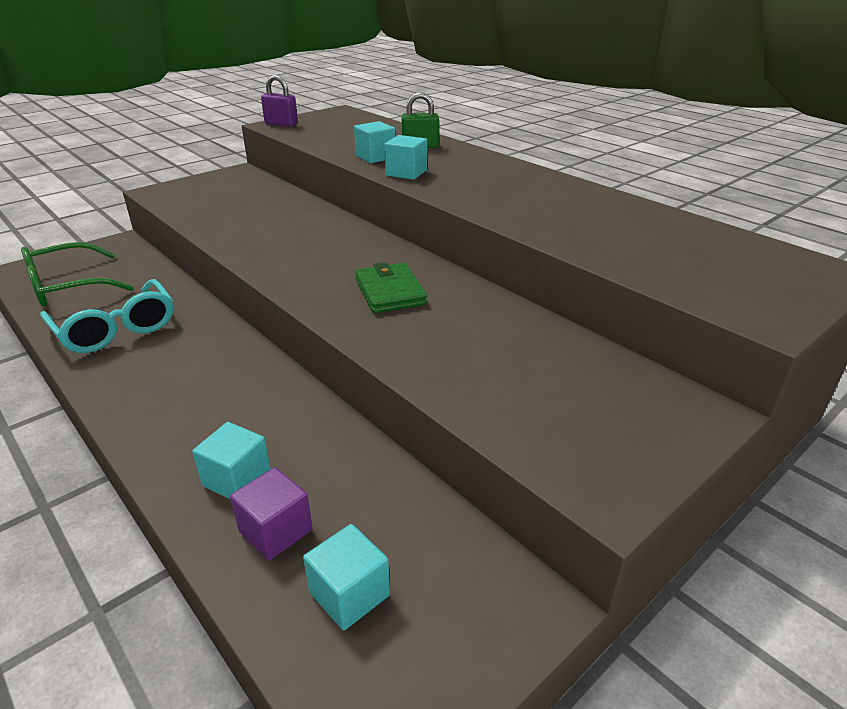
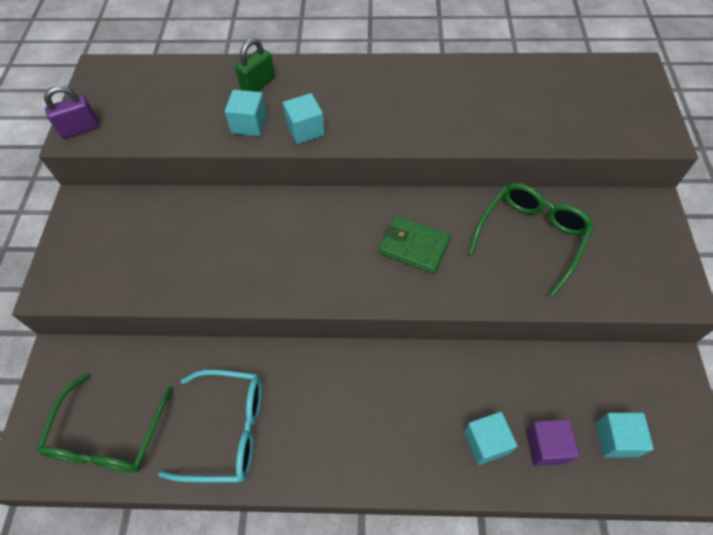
camera: 45 degrees left, 25 degrees up
none -> green glasses [468,183,594,296]

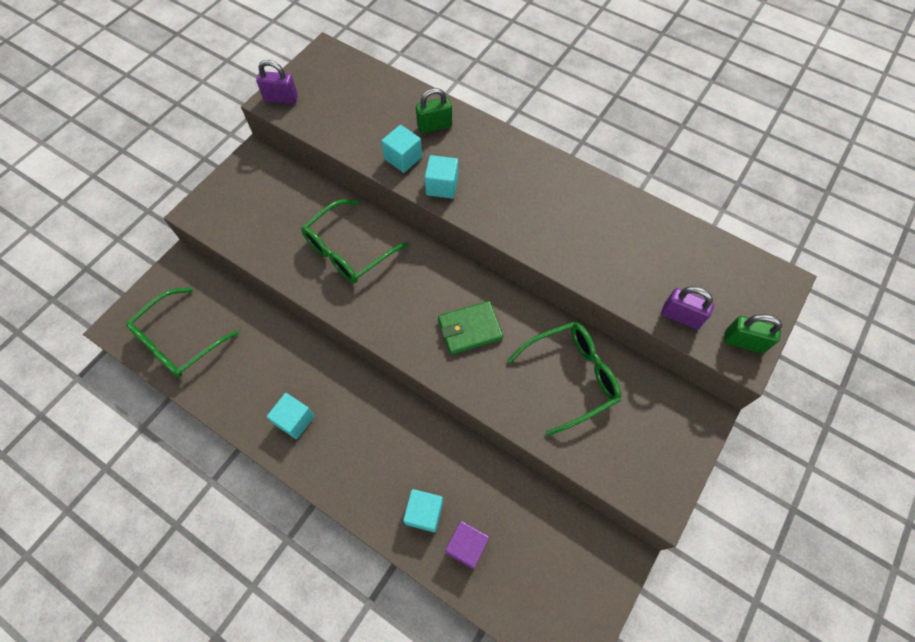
camera: 30 degrees right, 5 degrees up
turquoise glasses [158,369,262,483] -> none
green wallet [379,215,451,274] -> green wallet turned 75 degrees counterclockwise [438,301,503,355]
turquoise cube [596,412,654,457] -> turquoise cube moved to [267,393,315,439]
none -> green glasses [301,199,408,283]
none -> purple padlock [661,286,714,329]
none -> green padlock [724,314,782,353]

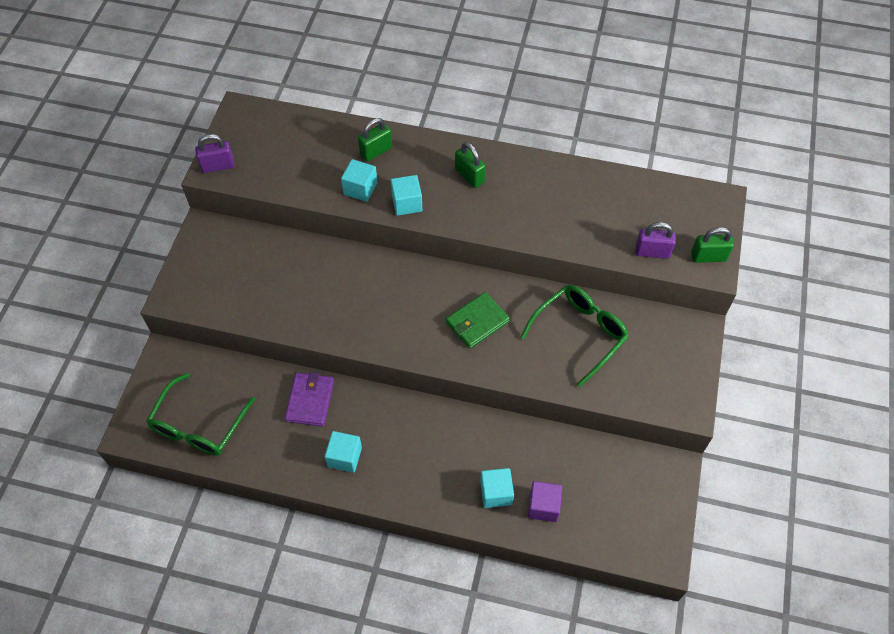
camera: 20 degrees left, 5 degrees down
green glasses [301,199,408,283] -> none
none -> purple wallet [285,372,334,427]
none -> green padlock [455,142,486,188]

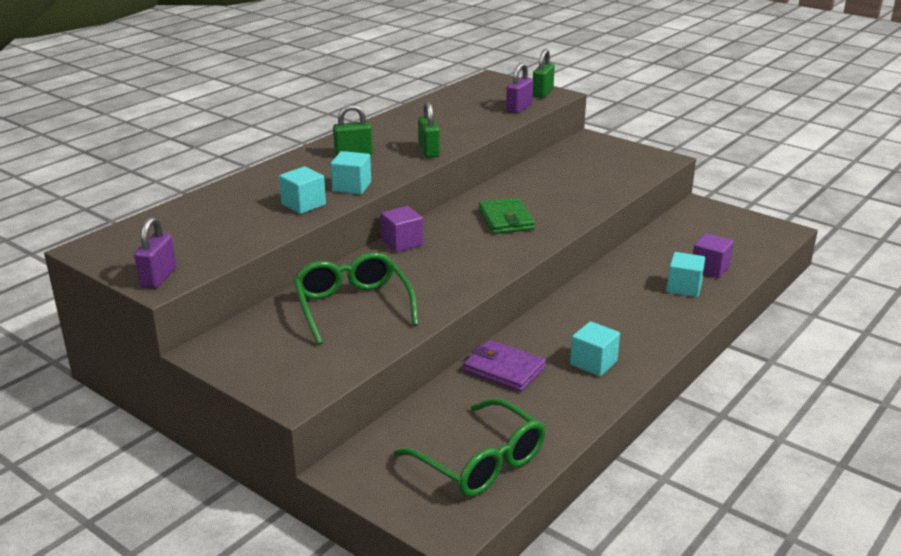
camera: 65 degrees left, 30 degrees down
green padlock [358,118,392,161] -> green padlock moved to [418,101,440,158]
green glasses [521,285,629,387] -> green glasses moved to [293,252,418,345]
none -> purple cube [381,206,423,252]

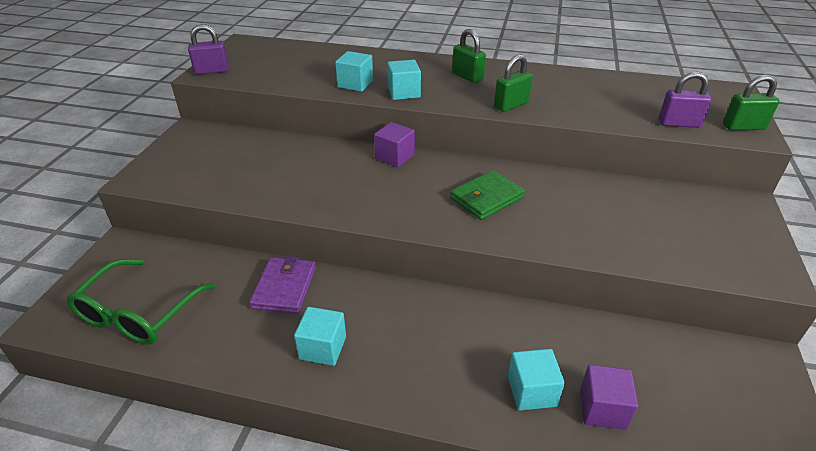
camera: 65 degrees right, 10 degrees up
green glasses [293,252,418,345] -> none

